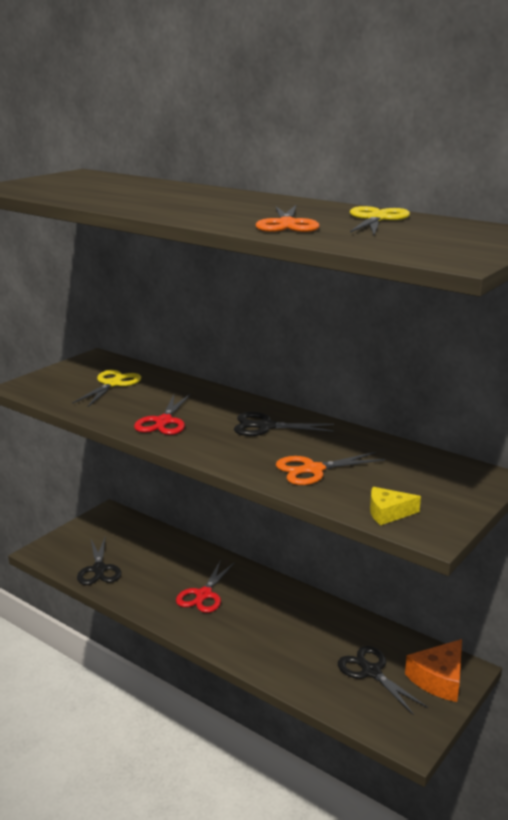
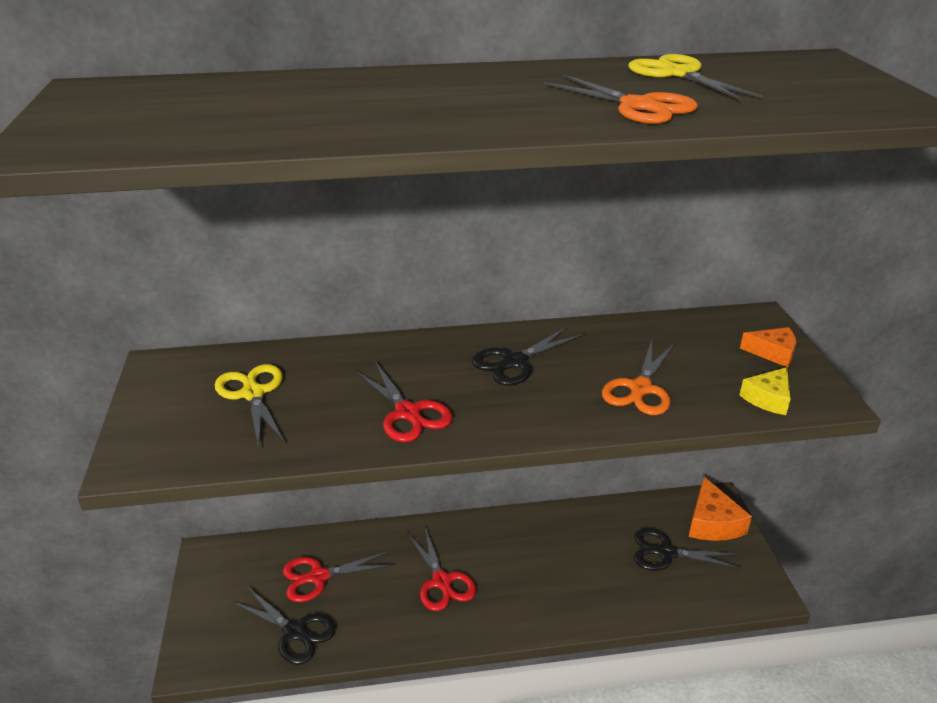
camera: 45 degrees left, 10 degrees up
none -> red scissors [283,551,393,602]
none -> orange cheese [740,327,796,367]

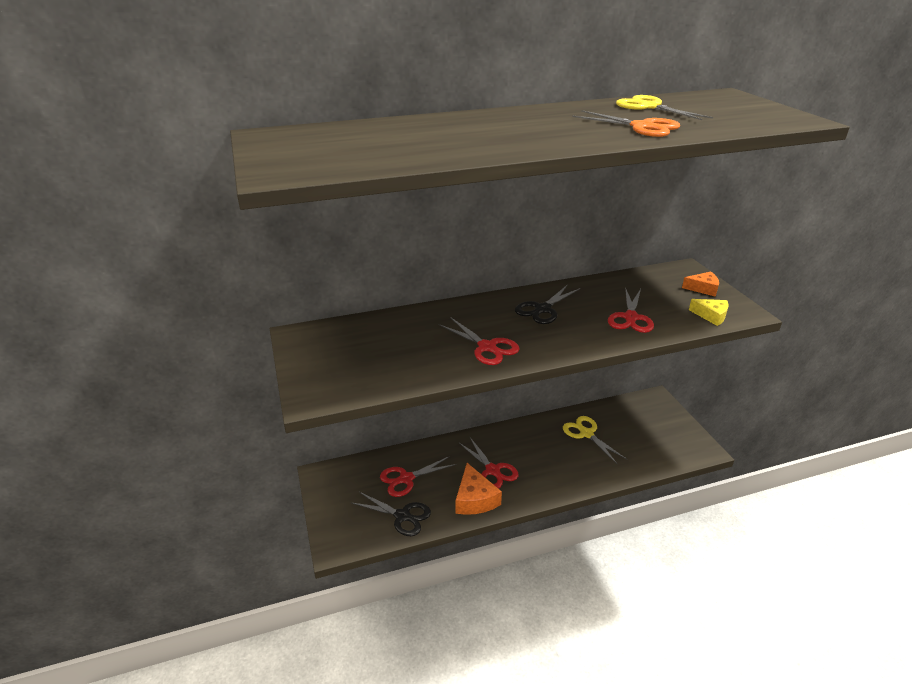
camera: 10 degrees left, 0 degrees up
yellow scissors [215,364,286,449] -> yellow scissors moved to [563,416,627,464]
orange scissors [602,340,674,415] -> red scissors [608,287,654,333]
black scissors [634,528,742,571] -> none
orange cheese [689,477,752,541] -> orange cheese moved to [456,463,502,515]
yellow cheese [740,367,791,415] -> yellow cheese turned 90 degrees counterclockwise [689,299,728,326]

